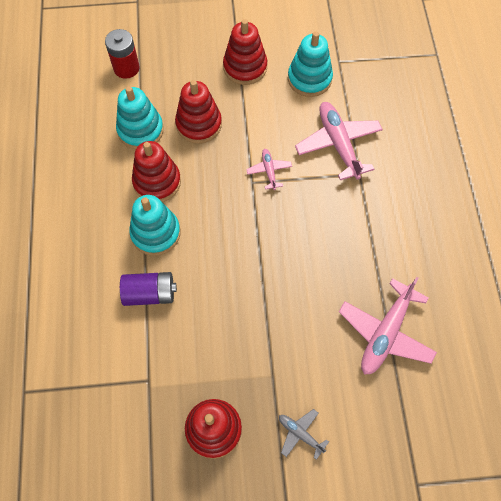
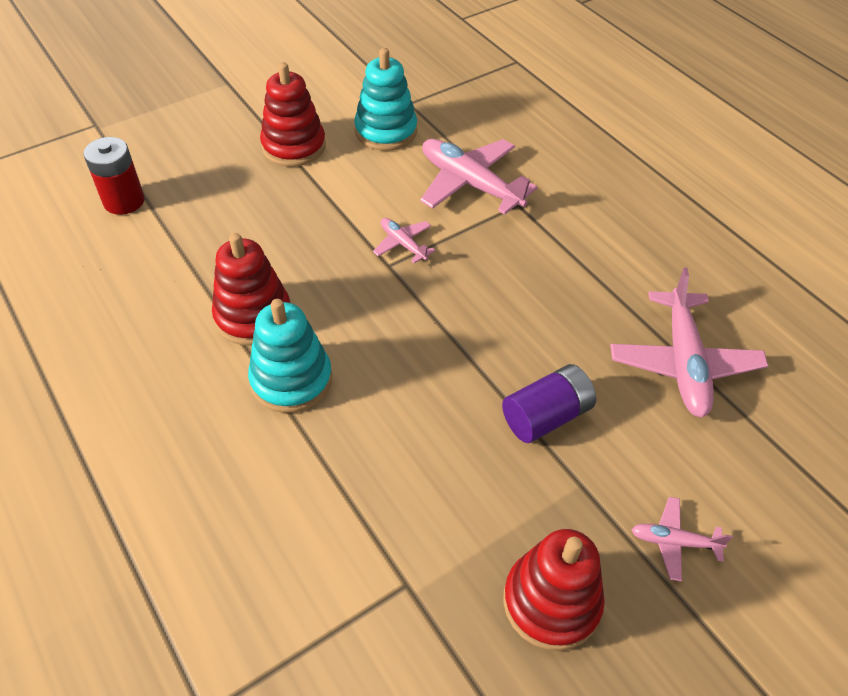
camera: 30 degrees left, 15 degrees down
turquoise stacking toy [116,86,164,149] -> none
purple battery [120,272,177,306] -> purple battery moved to [502,364,596,443]
red stacking toy [175,80,222,144] -> none
grey plane [279,409,329,460] -> pink plane [631,497,733,582]

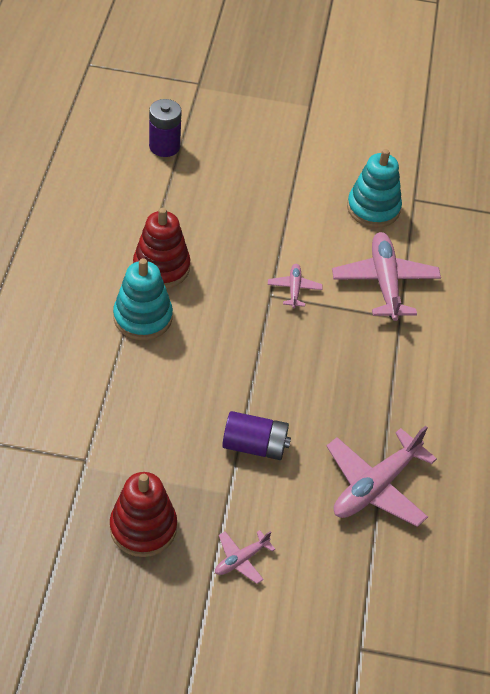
camera: 40 degrees right, 0 degrees up
red battery [84,137,145,215] -> purple battery [149,99,182,157]
red stacking toy [260,62,326,167] -> none
pink plane [631,497,733,582] -> pink plane turned 90 degrees counterclockwise [215,530,275,584]

